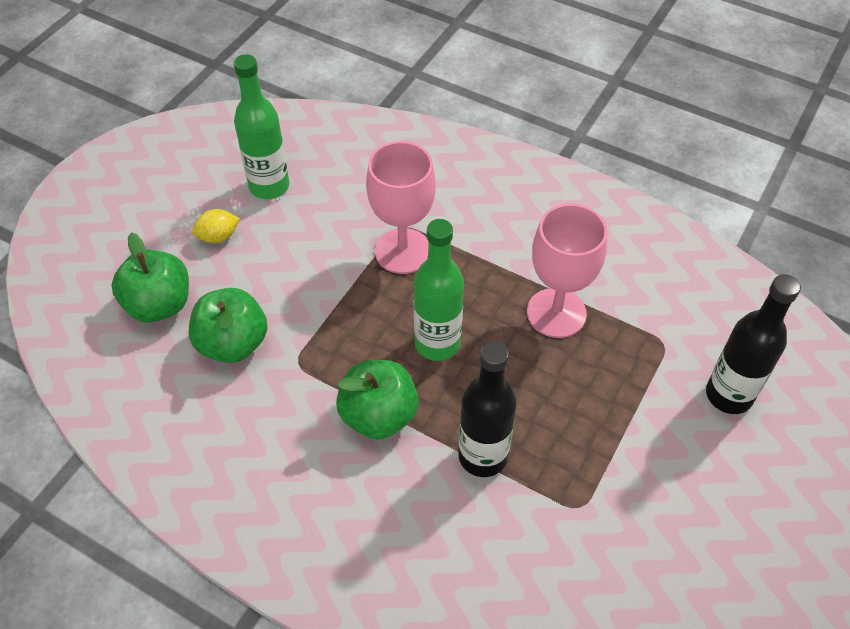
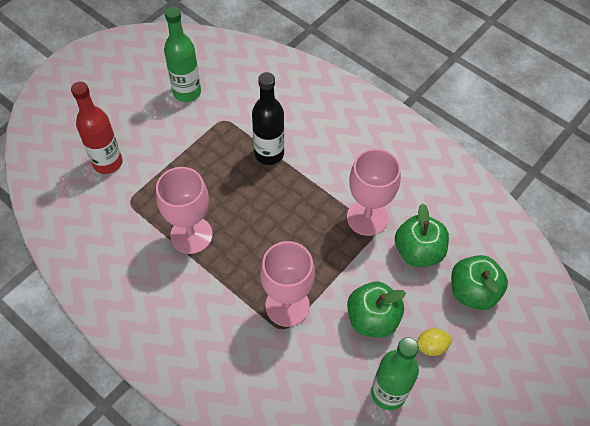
camera: 170 degrees left, 5 degrees up
green apple [336,360,419,440] -> green apple moved to [347,282,406,338]
green bottle [414,219,464,361] -> green bottle moved to [164,7,201,102]
black bottle [706,274,801,414] -> red bottle [71,82,122,174]
none -> pink goblet [347,149,401,236]

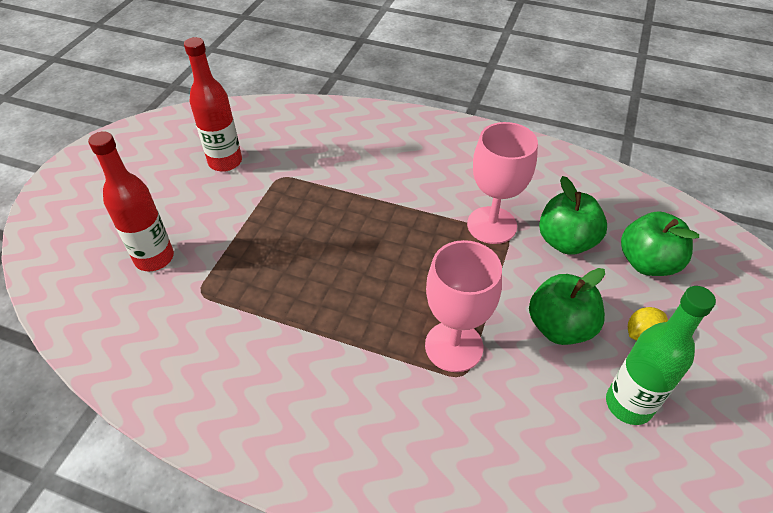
camera: 20 degrees left, 10 degrees down
pink goblet [156,167,213,254] -> none
green bottle [164,7,201,102] -> red bottle [184,37,242,172]
black bottle [252,72,284,165] -> none

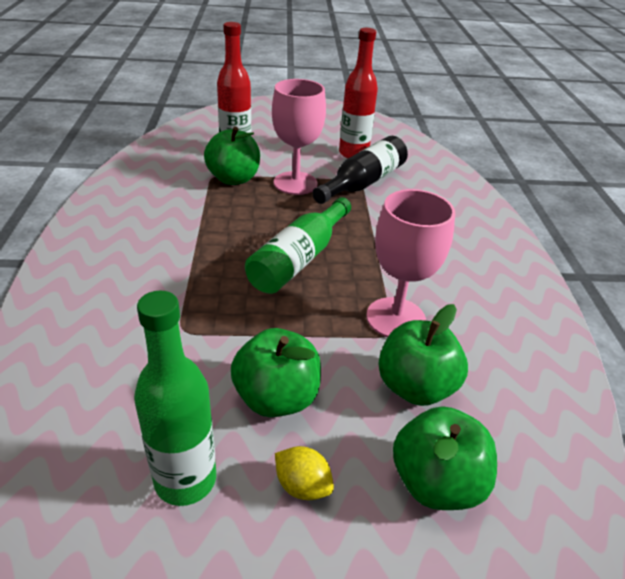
camera: 65 degrees right, 10 degrees down
pink goblet [425,240,502,372] -> pink goblet moved to [272,79,326,195]
none -> green apple [204,126,260,185]
none -> green bottle [245,197,351,294]
none -> black bottle [312,136,408,204]

